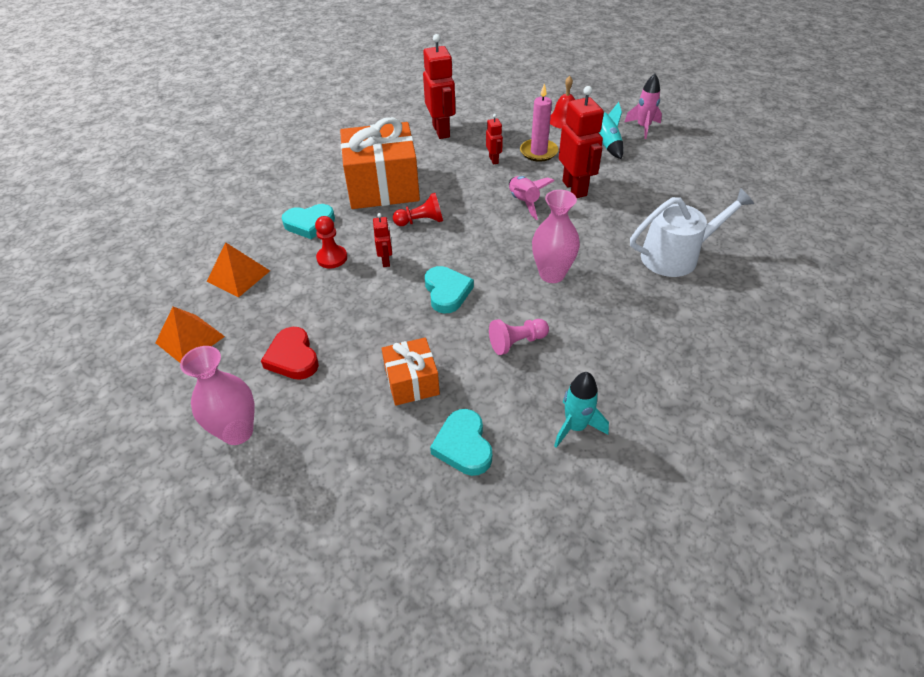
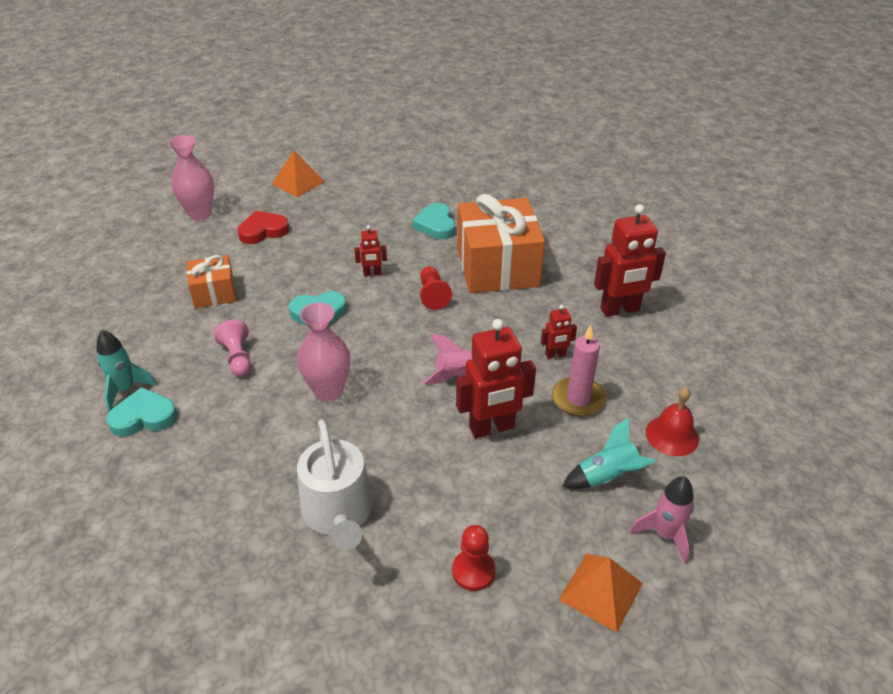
camera: 90 degrees right, 5 degrees down
orange pyramid [207,242,270,297] -> orange pyramid moved to [559,553,643,633]
red pawn [315,216,347,268] -> red pawn moved to [452,525,496,591]
turquoise heart [430,409,492,476] -> turquoise heart moved to [106,387,177,437]

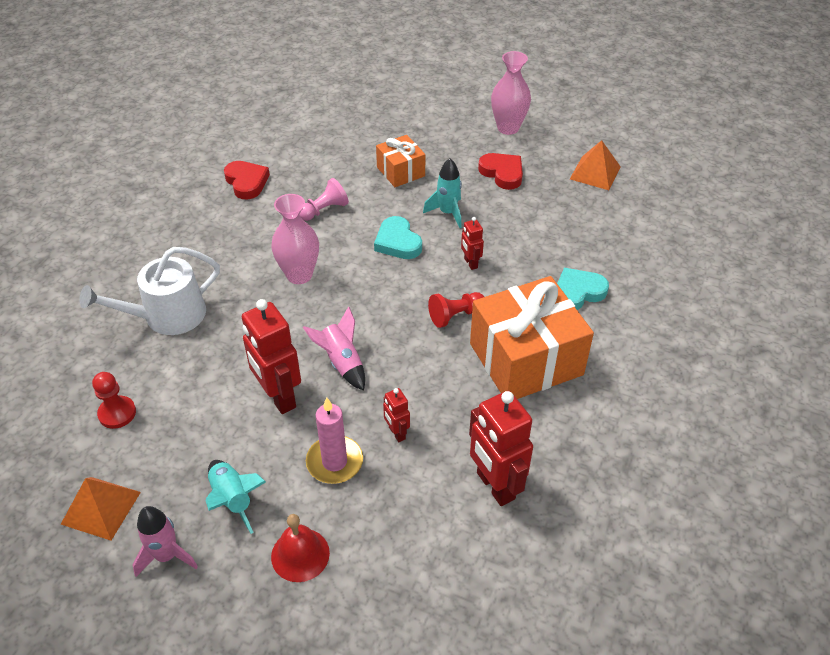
camera: 75 degrees right, 5 degrees up
turquoise rocket [96,330,156,411] -> turquoise rocket moved to [423,158,462,228]
turquoise heart [106,387,177,437] -> red heart [224,161,270,199]

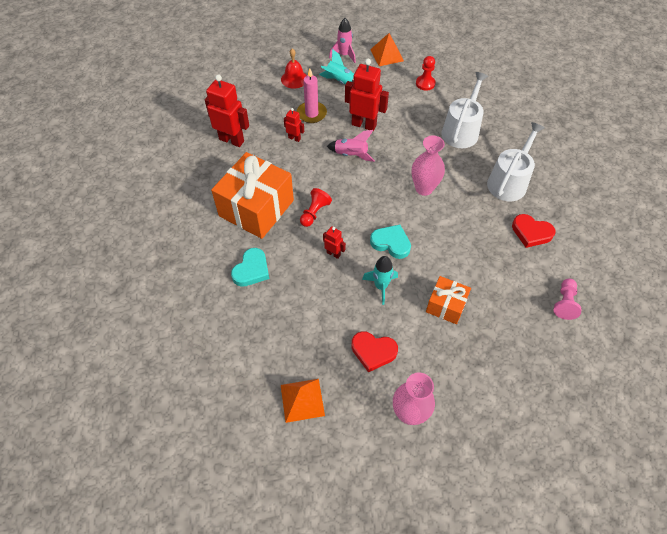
camera: 145 degrees right, 10 degrees up
pink pawn [300,178,349,221] -> pink pawn moved to [553,278,581,320]
none -> white watering can [487,122,545,201]

